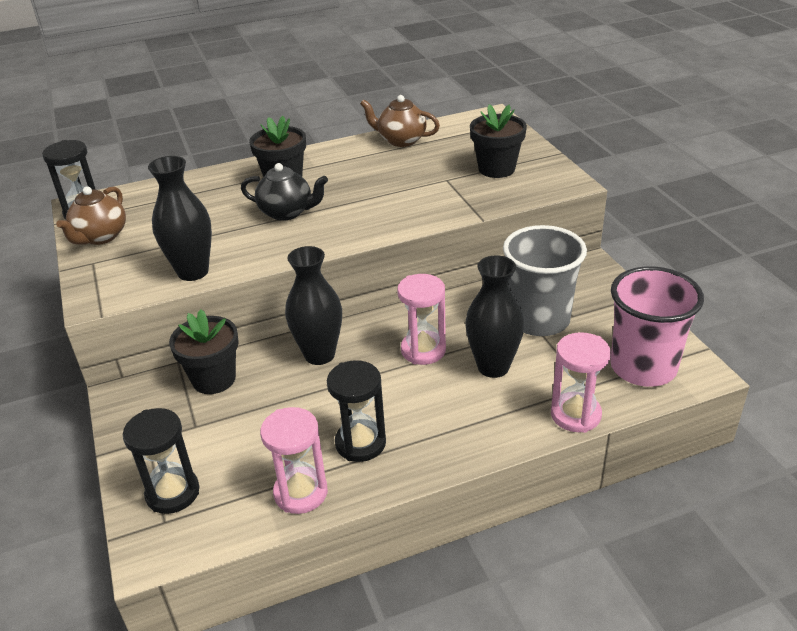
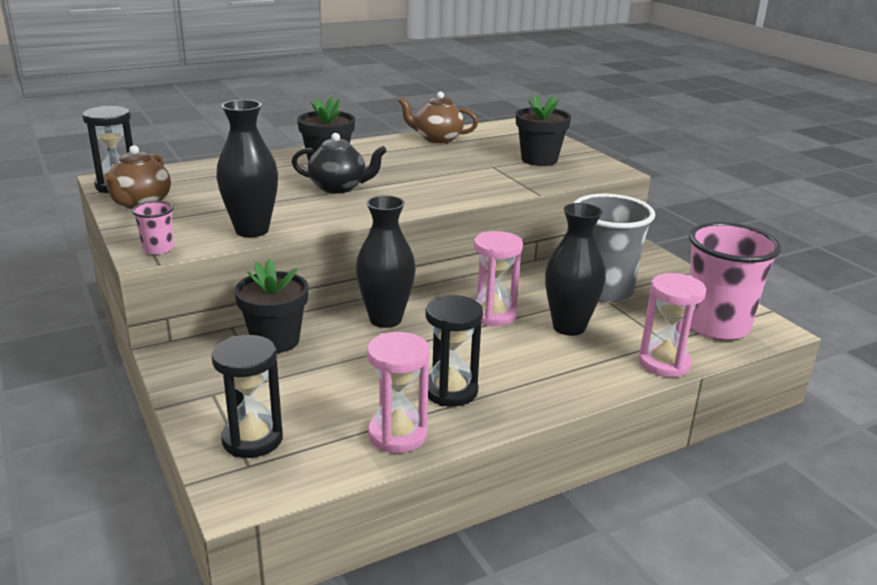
camera: 10 degrees left, 10 degrees down
none -> pink cup [132,201,174,255]

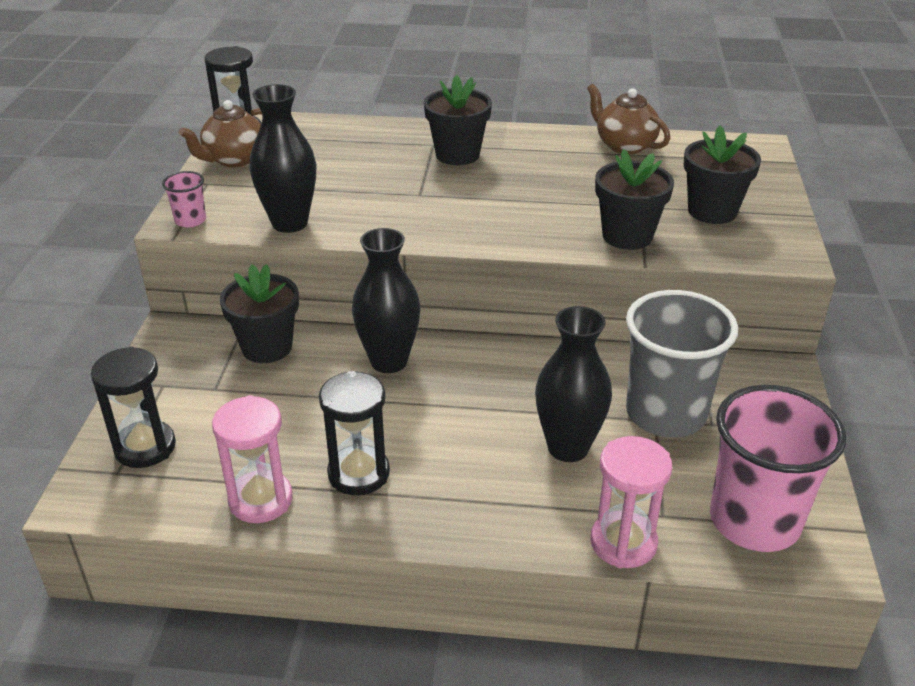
camera: 35 degrees right, 10 degrees up
black teapot [292,133,387,193] -> none
pink hourglass [474,231,523,326] -> none
none -> black flower pot [595,149,674,250]

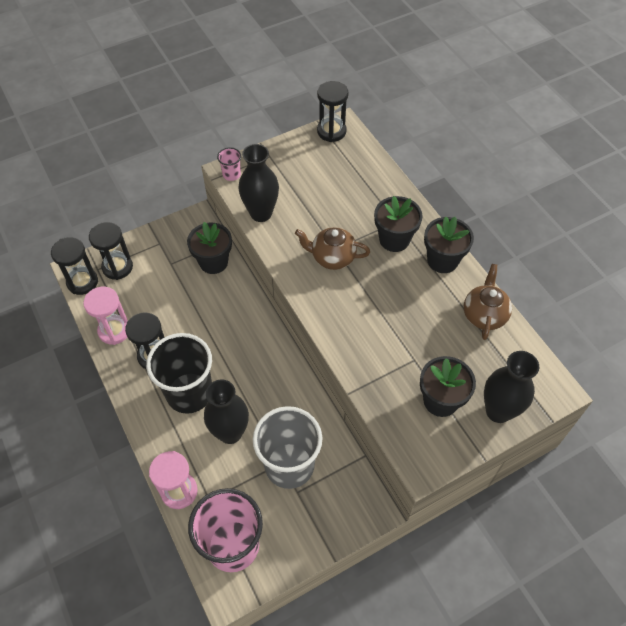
camera: 55 degrees right, 20 degrees up
brown teapot [179,100,262,167] -> brown teapot moved to [295,227,370,270]
black vase [352,228,421,373] -> black vase moved to [484,351,539,423]
black flower pot [595,149,674,250] -> black flower pot moved to [424,217,474,273]
none -> black hourglass [51,237,98,295]
none -> black cup [146,333,212,414]

